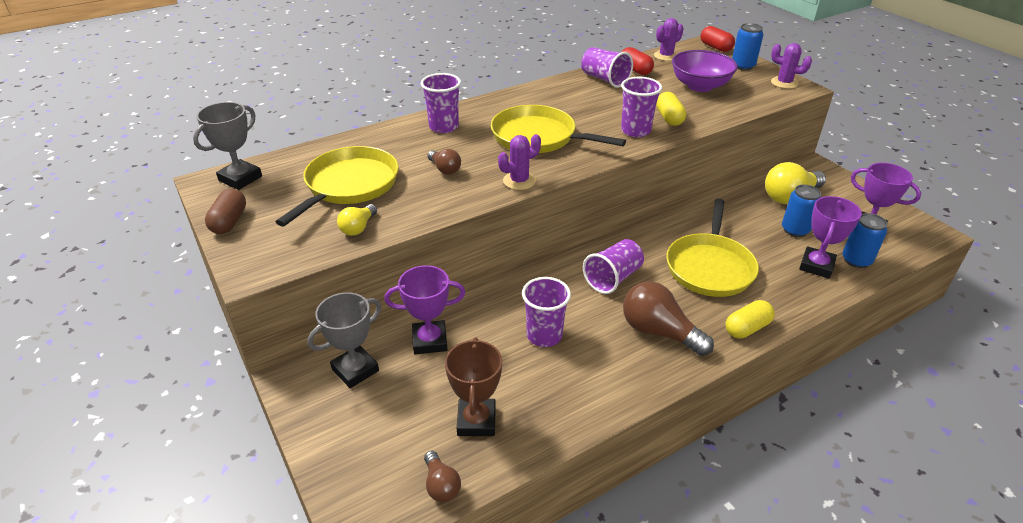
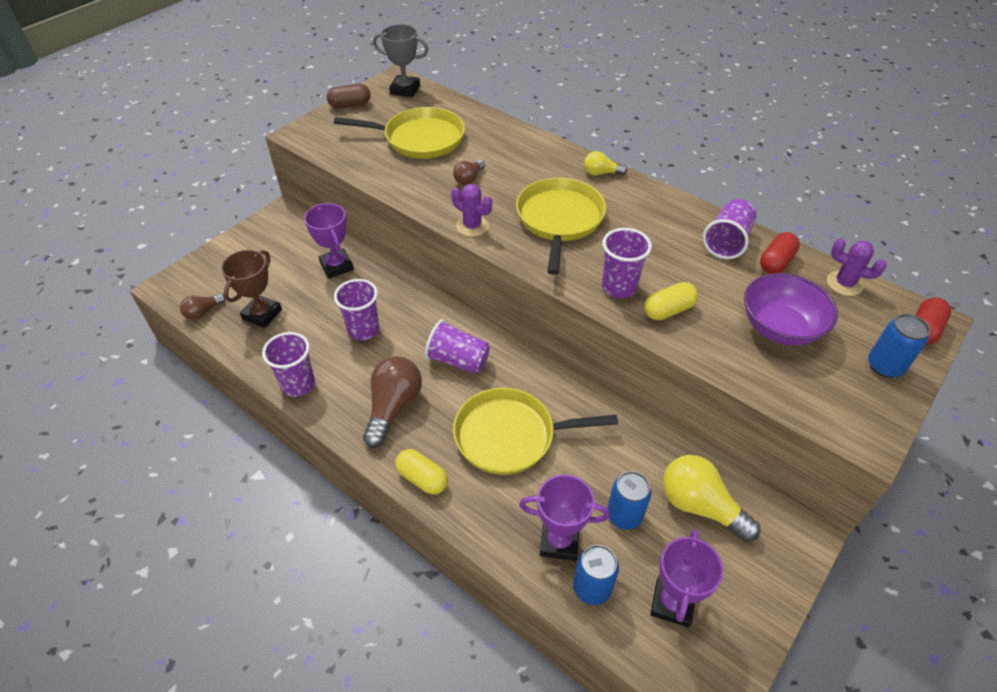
camera: 70 degrees right, 10 degrees up
grey trophy [307,292,381,388] -> none
yellow light bulb [337,204,377,236] -> yellow light bulb moved to [584,151,627,175]
purple cup [421,73,461,133] -> purple cup moved to [262,332,315,397]
brown trophy [445,338,502,436] -> brown trophy turned 45 degrees counterclockwise [221,250,282,328]
purple cactus [771,43,812,89] -> none

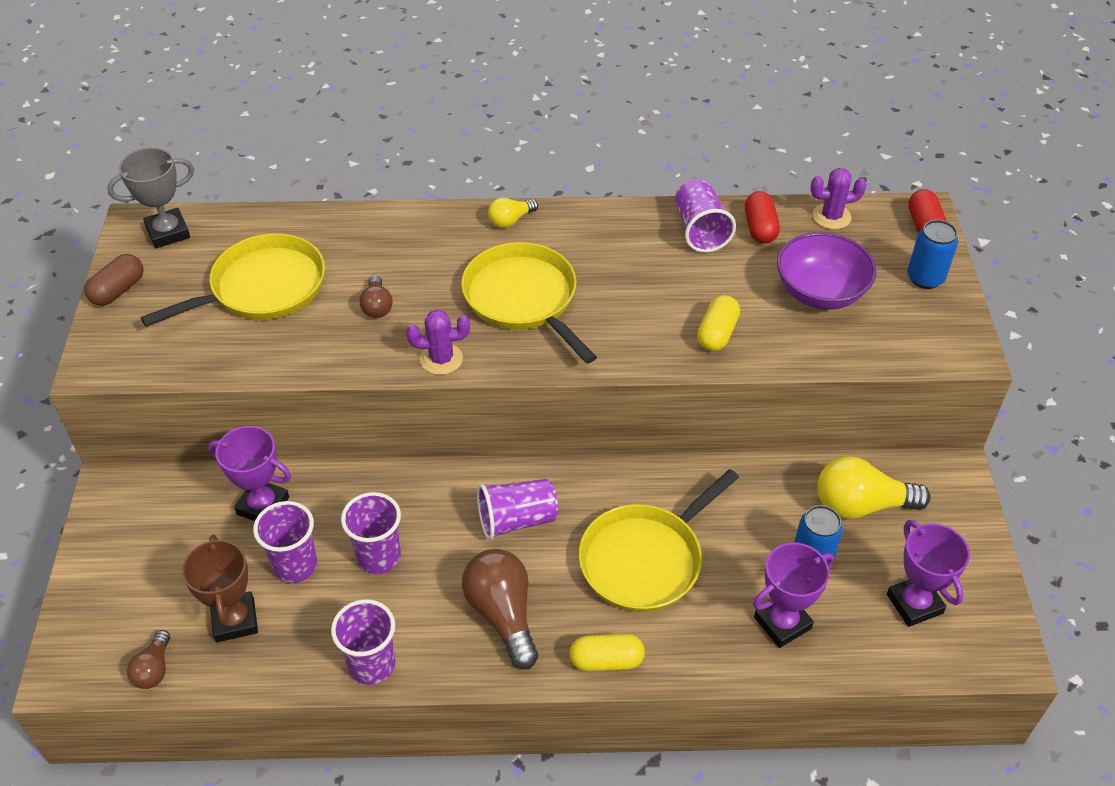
camera: 40 degrees left, 0 degrees up
blue can [573,545,619,605] -> none
purple cup [602,228,652,298] -> purple cup moved to [253,501,317,583]

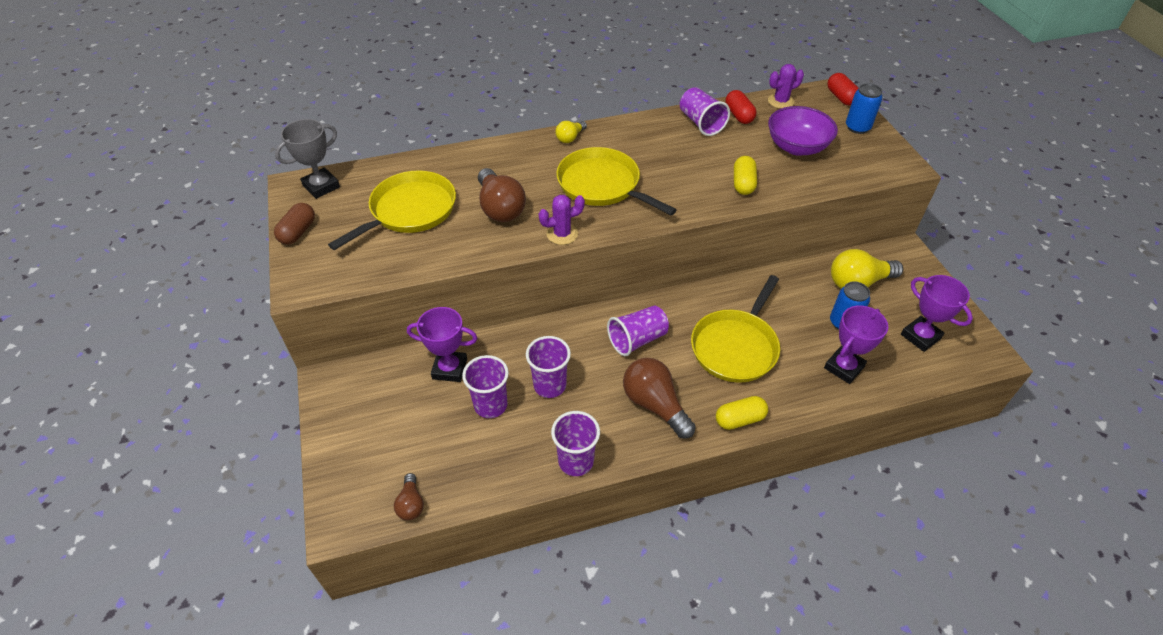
camera: 15 degrees left, 0 degrees up
brown trophy [182,535,258,642] -> none
brown light bulb [360,275,392,318] -> brown light bulb [478,168,526,222], size x1.87

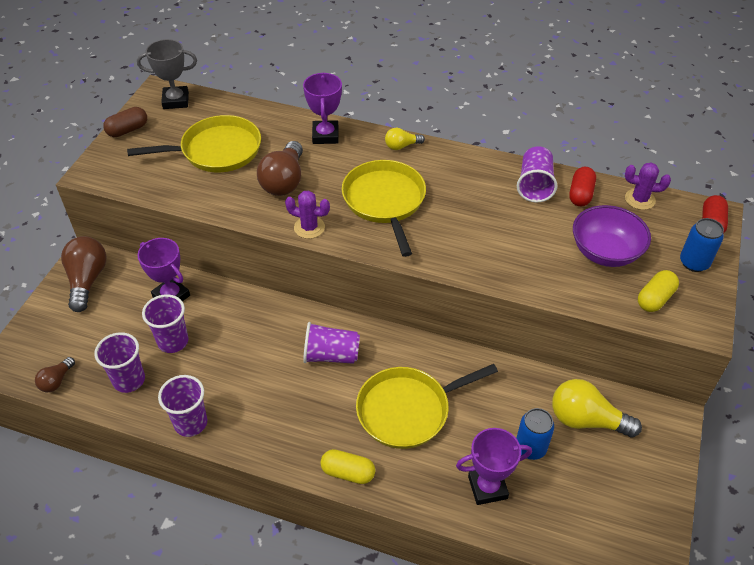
camera: 35 degrees right, 0 degrees up
purple cup [526,336,571,398] -> purple cup moved to [94,332,145,393]
brown light bulb [623,358,696,438] -> brown light bulb moved to [61,236,106,312]
yellow capsule [734,156,757,195] -> yellow capsule moved to [638,270,679,312]
purple trophy [901,275,973,352] -> purple trophy moved to [303,72,342,144]

